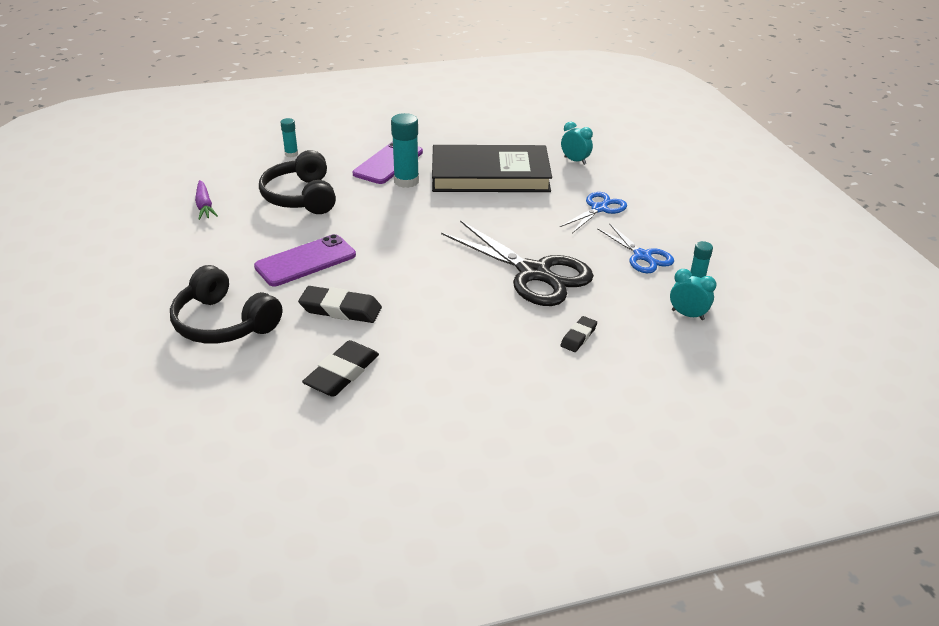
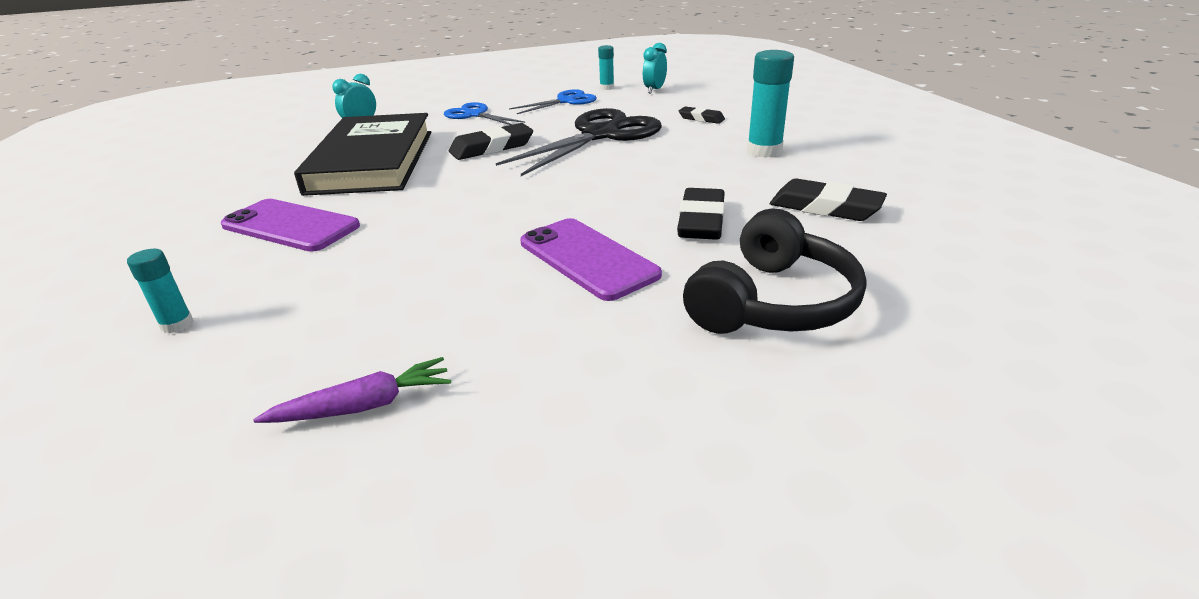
camera: 90 degrees left, 5 degrees down
black headphones [259,150,336,214] -> none
turquoise glue stick [391,113,419,188] -> turquoise glue stick moved to [747,50,794,158]
none -> black eraser [449,123,533,160]

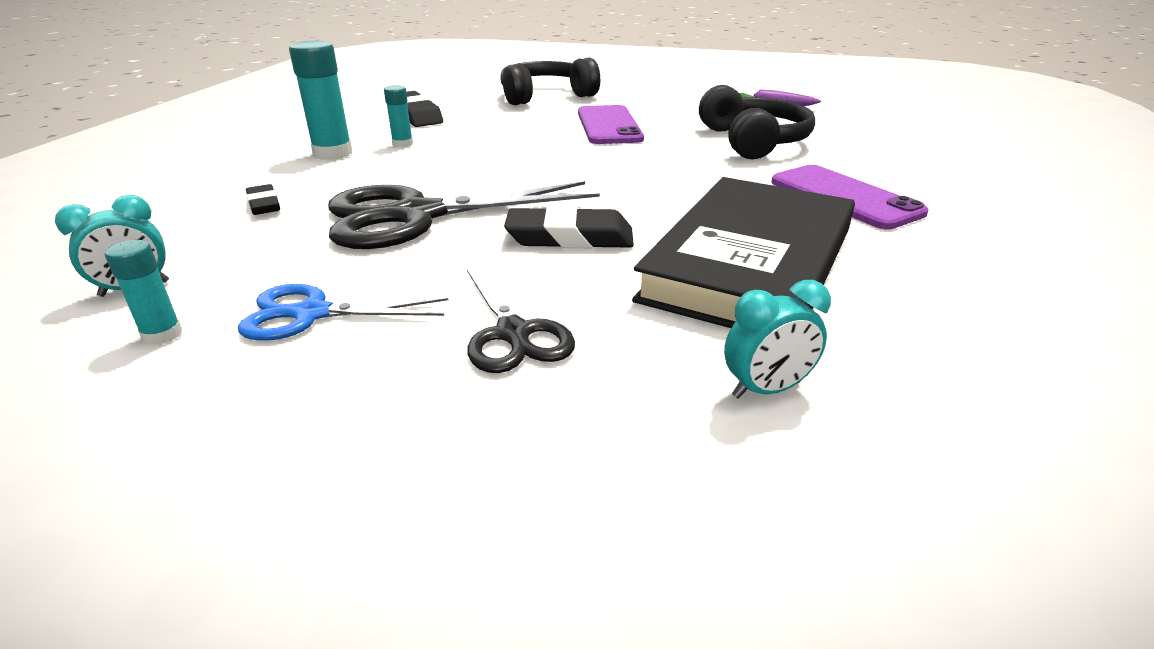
camera: 150 degrees left, 0 degrees up
turquoise glue stick [127,249,193,334] -> turquoise glue stick moved to [384,85,413,148]
blue scissors [444,102,525,125] -> black scissors [467,264,575,373]
black eraser [677,188,725,240] -> none
none -> black headphones [699,85,815,159]

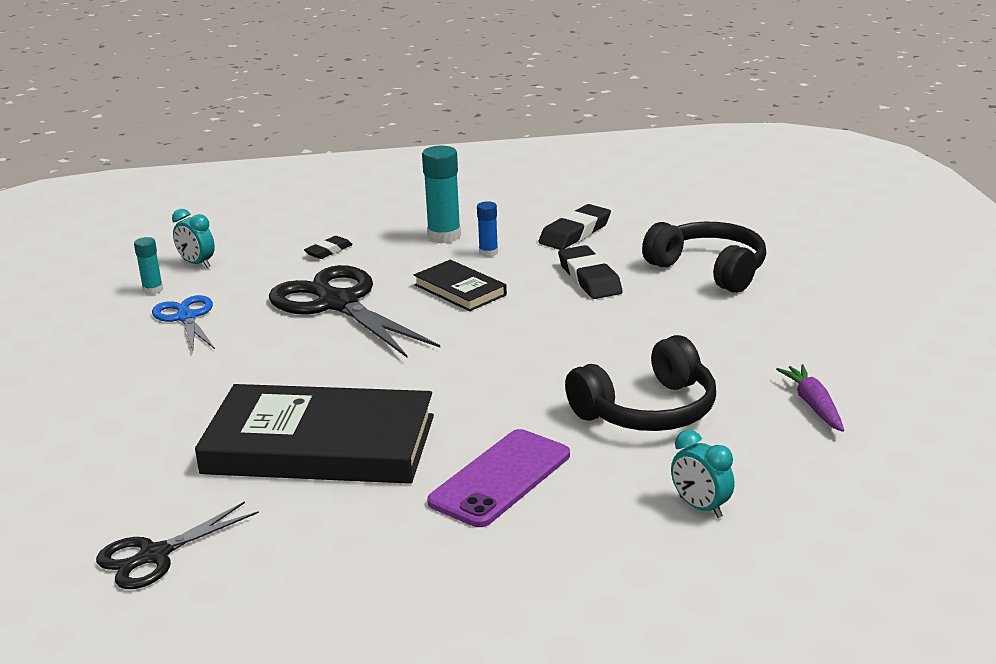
camera: 70 degrees right, 5 degrees down
turquoise glue stick [384,85,413,148] -> blue glue stick [477,201,498,257]
black scissors [467,264,575,373] -> black scissors moved to [96,501,259,589]
black eraser [504,206,634,248] -> black eraser moved to [558,245,623,299]
purple phone [578,105,644,144] -> none
turquoise clock [724,280,831,399] -> turquoise clock moved to [671,430,735,518]
none -> black book [414,260,507,311]

